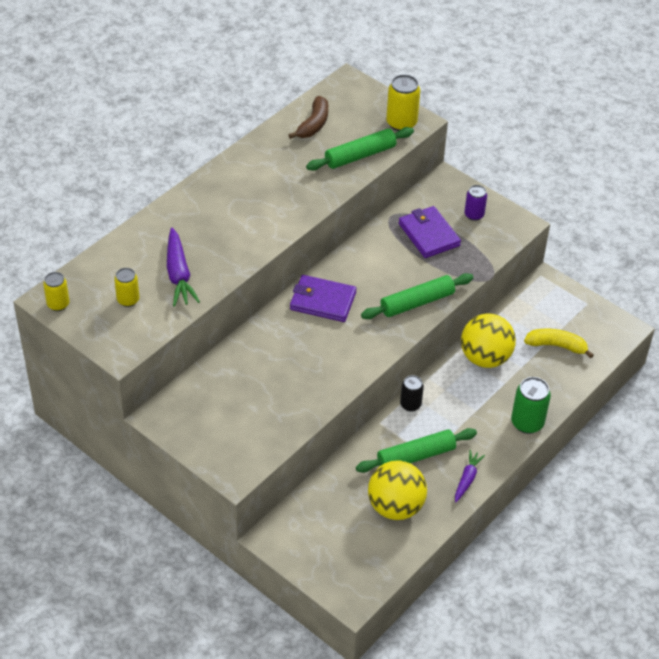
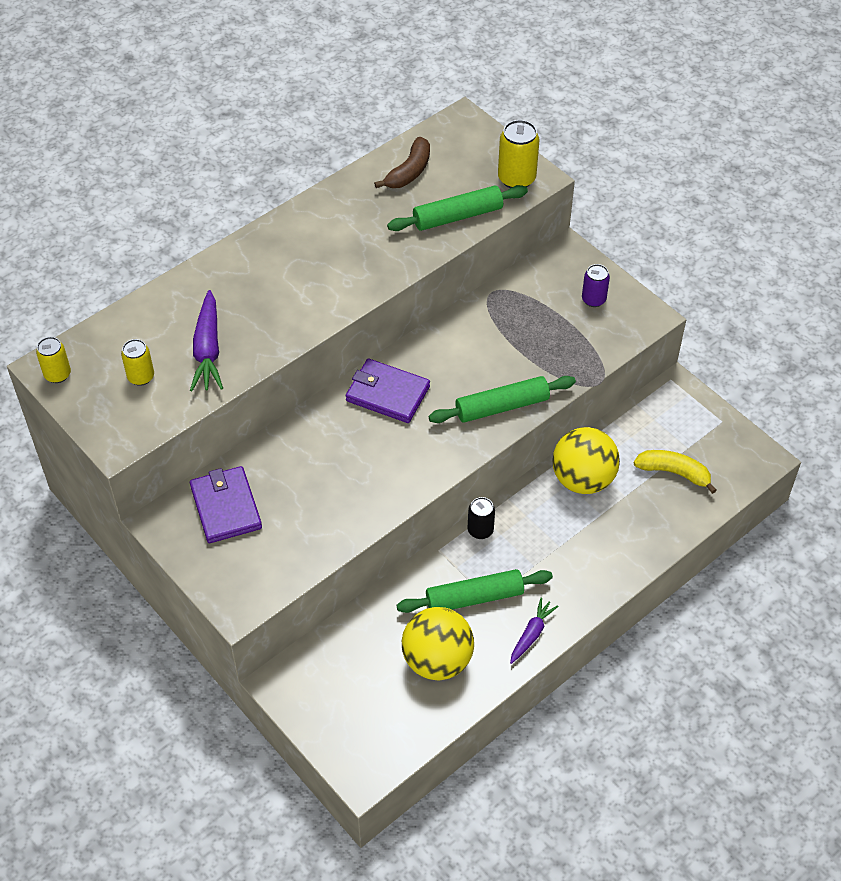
camera: 10 degrees right, 5 degrees up
purple wallet [399,206,461,258] -> purple wallet moved to [190,466,262,543]
green can [511,377,551,434] -> none

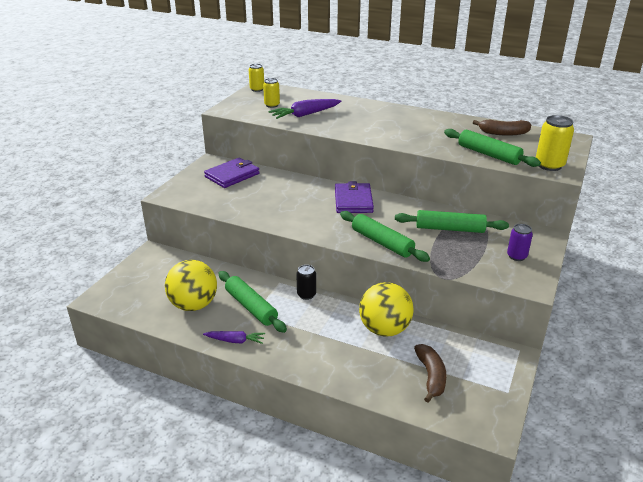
camera: 65 degrees right, 20 degrees down
yellow banana [634,450,717,494] -> brown banana [414,344,446,402]
none -> green rolling pin [395,210,509,233]

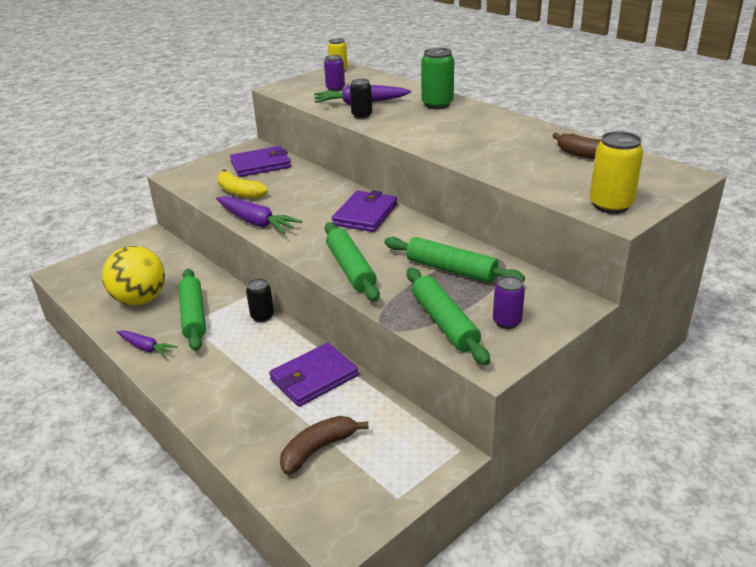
camera: 25 degrees right, 0 degrees up
yellow can [263,78,280,108] -> purple can [324,55,345,92]
yellow ball [359,282,414,337] -> purple wallet [269,343,358,407]
brown banana [414,344,446,402] -> brown banana turned 150 degrees counterclockwise [280,416,369,475]
green rolling pin [444,129,541,167] -> green rolling pin moved to [407,268,490,365]
none -> purple carrot [216,196,302,234]
none -> yellow banana [217,169,268,199]
none -> black can [350,79,372,119]
none -> green can [421,48,454,109]

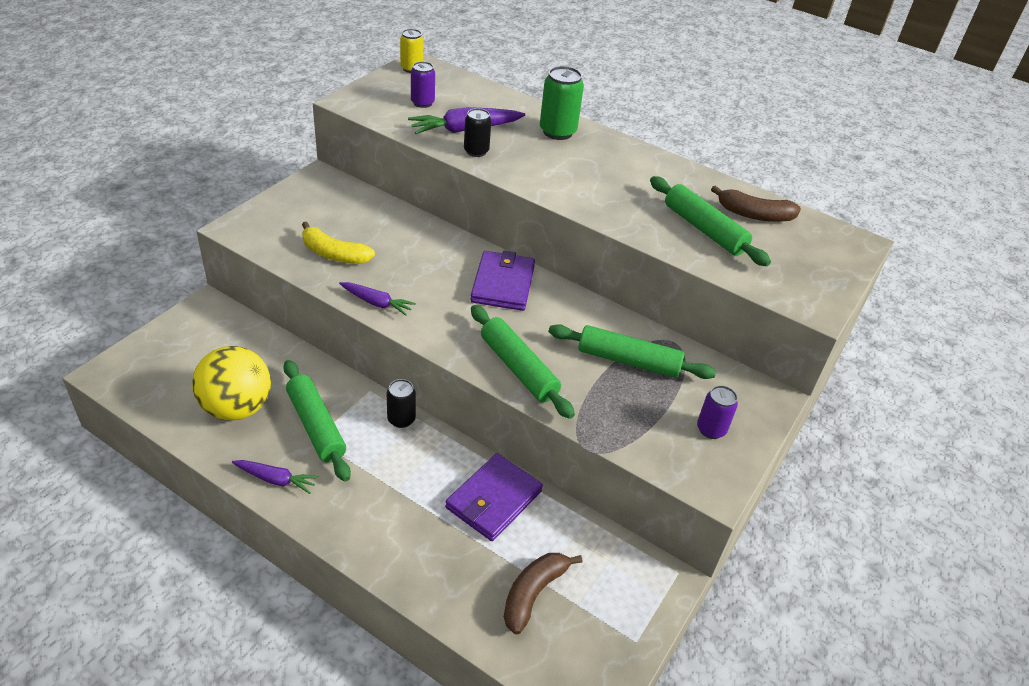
camera: 20 degrees left, 10 degrees up
purple carrot [216,196,302,234] -> purple carrot [339,282,416,316], size x0.62
purple wallet [230,146,291,177] -> none
green rolling pin [407,268,490,365] -> green rolling pin moved to [650,176,771,266]
yellow can [590,131,643,214] -> none

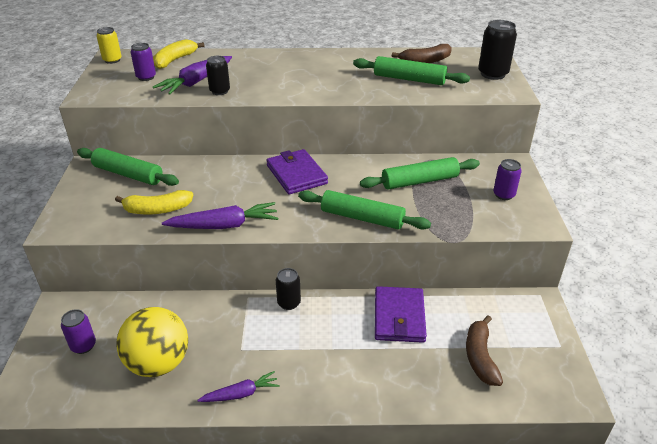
camera: 30 degrees left, 5 degrees down
green rolling pin [283,360,351,482] -> green rolling pin moved to [77,148,179,186]
purple carrot [339,282,416,316] -> purple carrot [162,202,278,229], size x1.62
green can [540,66,584,140] -> none
none -> purple can [61,309,96,354]
none -> yellow banana [153,39,205,69]
none -> black can [478,20,517,80]

